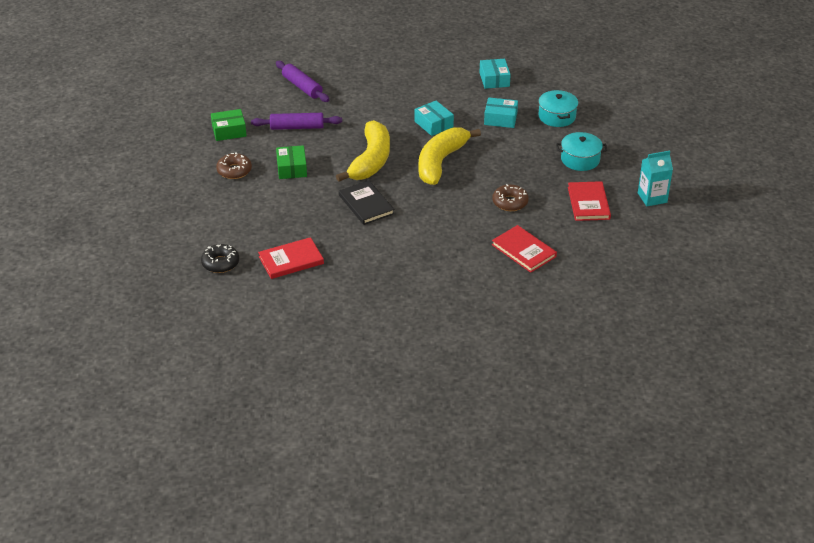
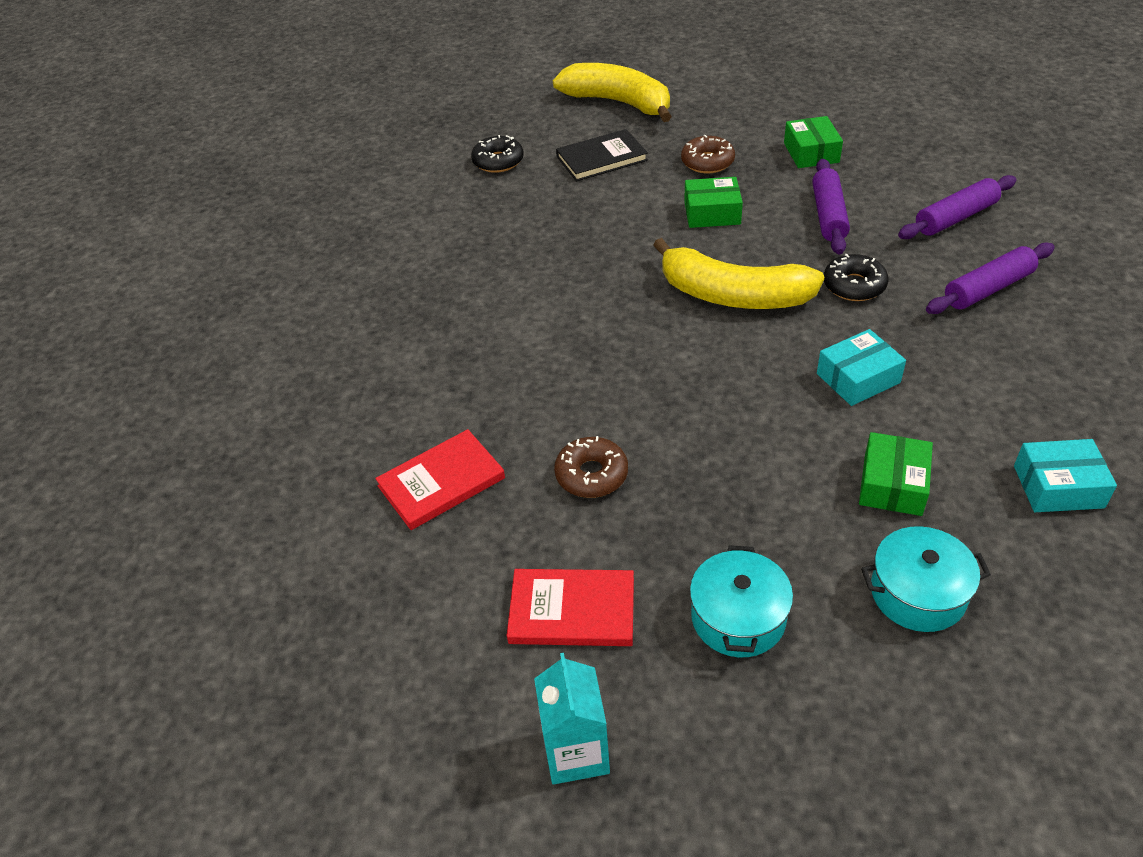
camera: 100 degrees right, 5 degrees up
red book [258,237,324,279] -> none
black book [339,180,394,225] -> black book moved to [556,129,648,181]
yellow banana [418,127,481,185] -> yellow banana moved to [553,63,672,122]
turquoise box [484,97,518,128] -> green box [859,432,933,516]
none -> black donut [824,254,888,301]
none -> purple rolling pin [926,242,1055,314]

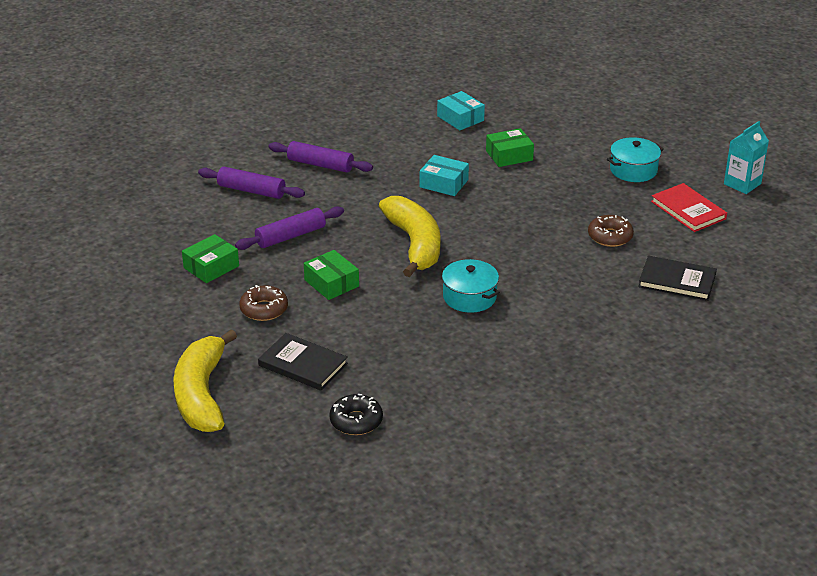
camera: 130 degrees left, 10 degrees down
red book [375,429,505,530] -> black book [638,256,717,301]
black donut [824,254,888,301] -> none
turquoise pot [861,526,991,632] -> turquoise pot moved to [441,259,500,313]

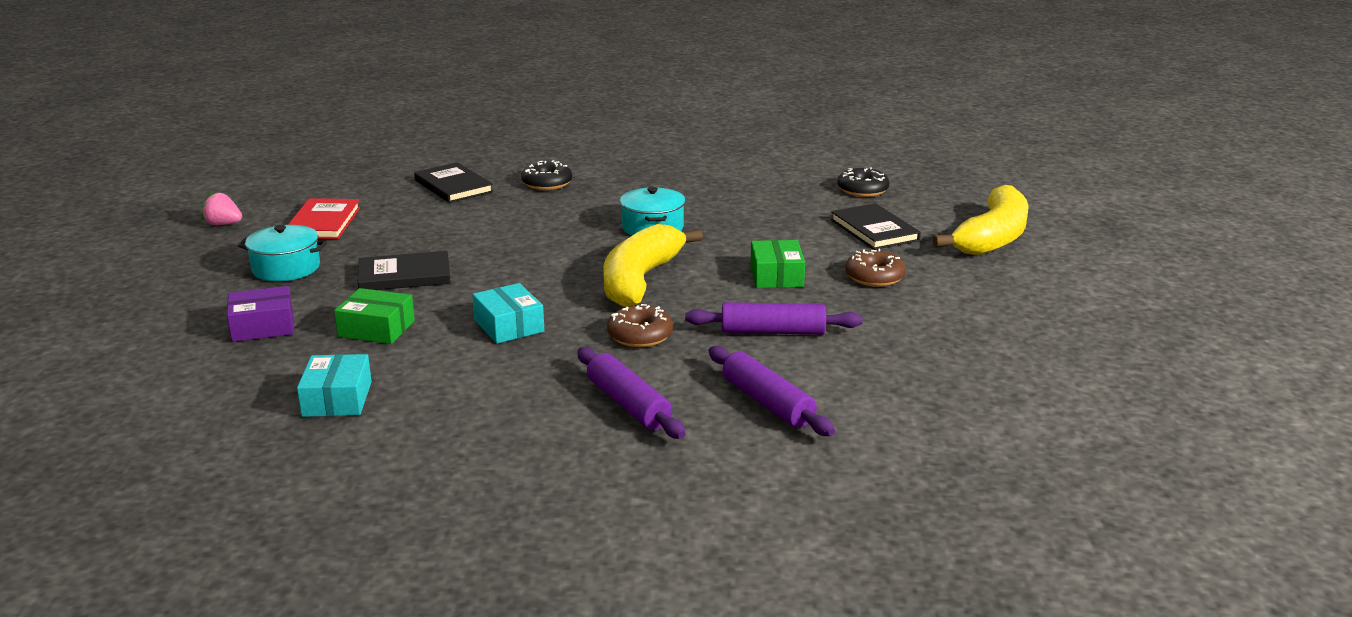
camera: 145 degrees left, 10 degrees down
green box [182,234,239,283] -> none
brown donut [588,215,634,247] -> brown donut moved to [607,304,673,347]
turquoise carton [724,121,769,194] -> pink strawberry [202,191,242,225]
none -> purple box [227,286,294,342]
none -> black book [358,251,451,290]
none -> black donut [521,160,572,190]

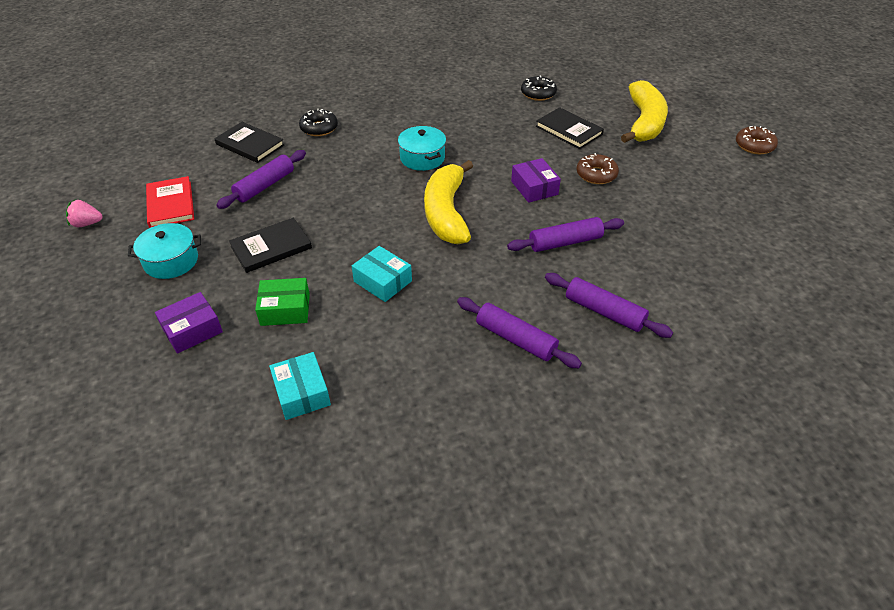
camera: 20 degrees left, 20 degrees up
brown donut [607,304,673,347] -> brown donut moved to [736,126,778,154]
green box [750,240,805,288] -> purple box [511,158,561,203]
none -> purple rolling pin [216,150,306,209]

